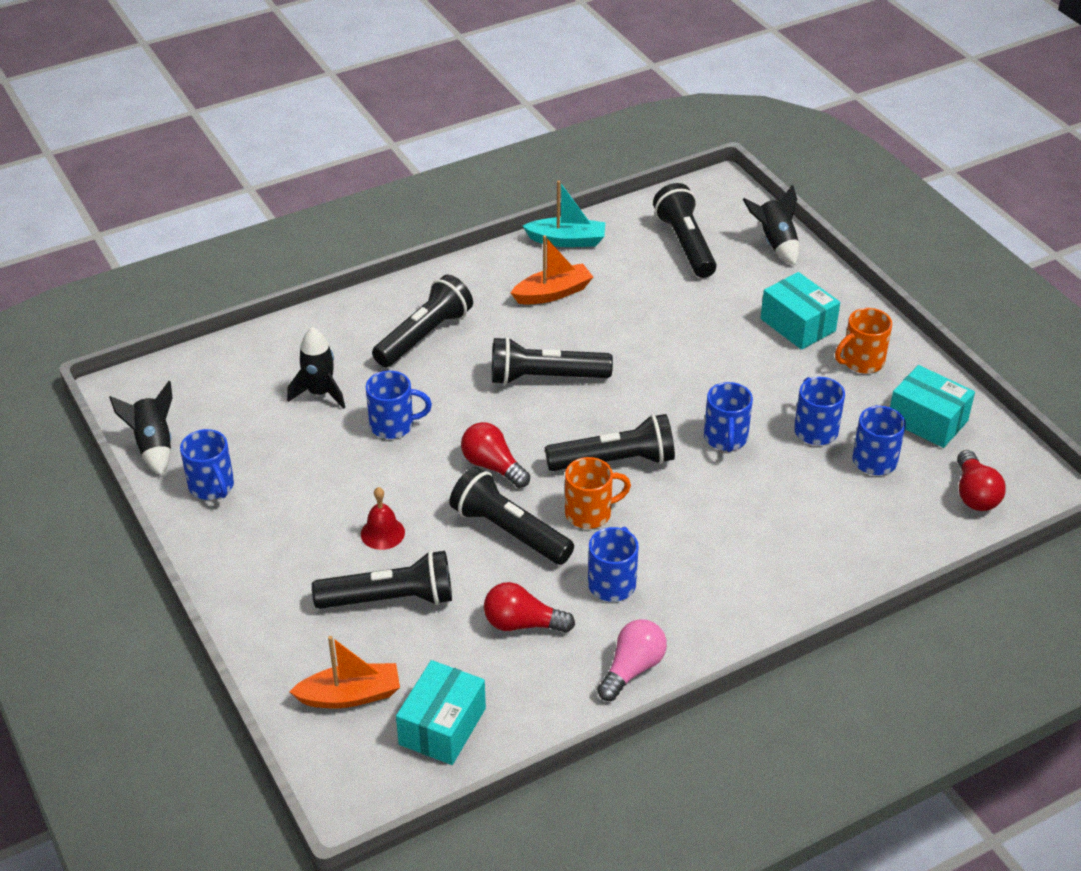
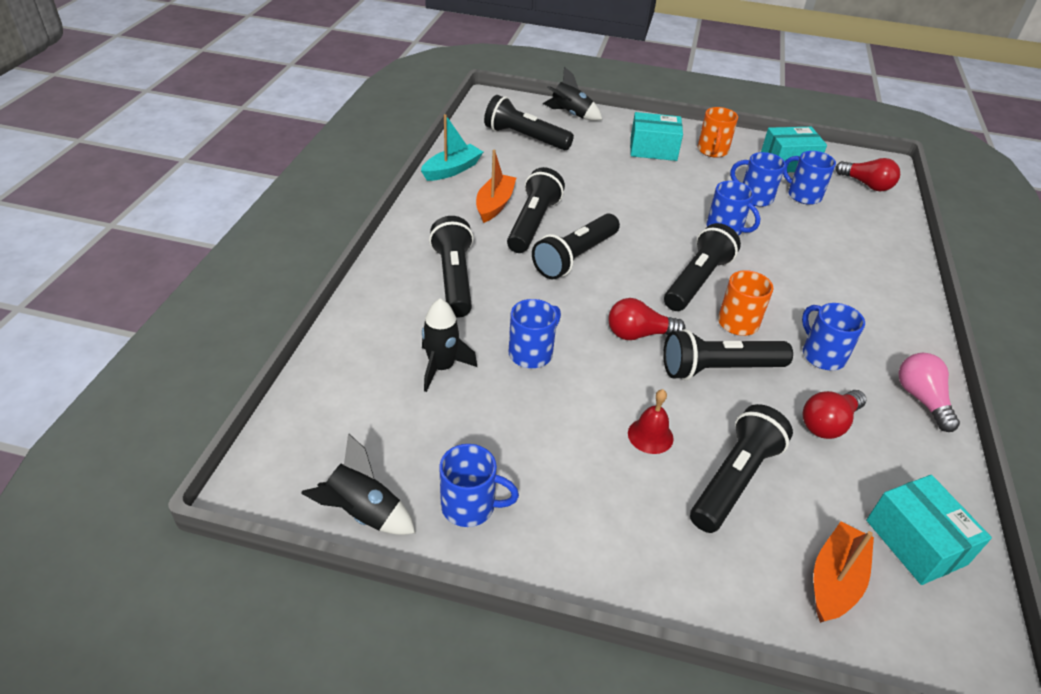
camera: 50 degrees left, 0 degrees up
none -> black flashlight [507,167,565,253]

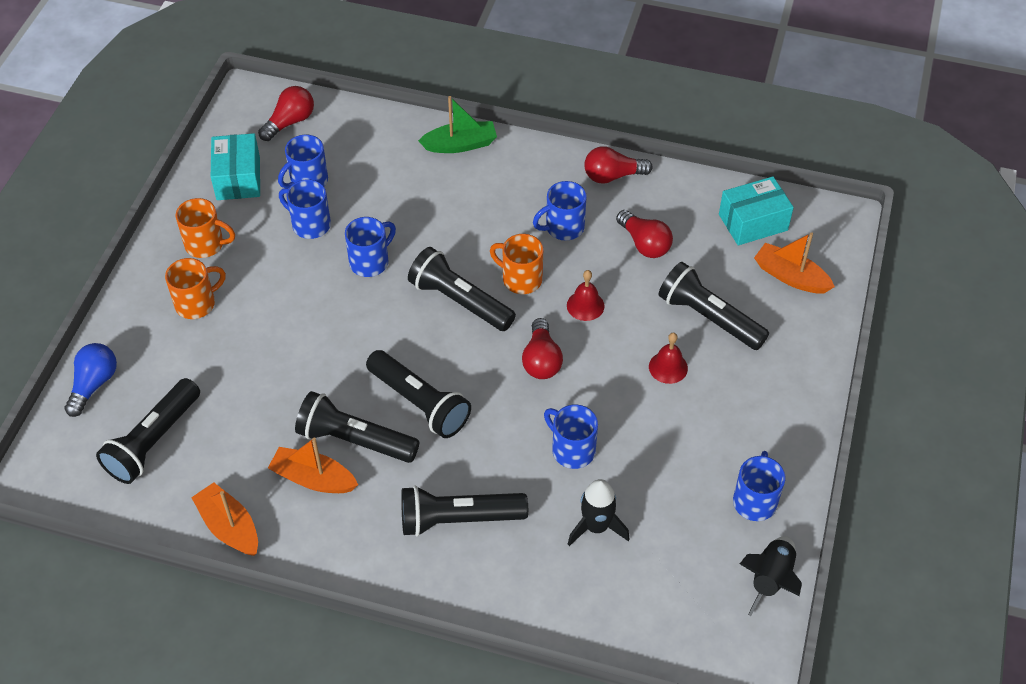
camera: 85 degrees left, 10 degrees up
turquoise boat [421,114,483,181] -> orange boat [191,482,258,556]
black rocket [543,67,602,121] -> blue light bulb [64,343,117,417]
turquoise box [630,112,683,161] -> orange mug [165,258,226,319]
black flashlight [663,329,793,380] -> red bell [567,270,605,321]
blue mug [730,152,786,207] -> blue mug turned 90 degrees clockwise [279,179,331,239]
pink light bulb [899,353,960,432] -> red light bulb [584,147,653,184]
none -> green boat [418,96,497,153]

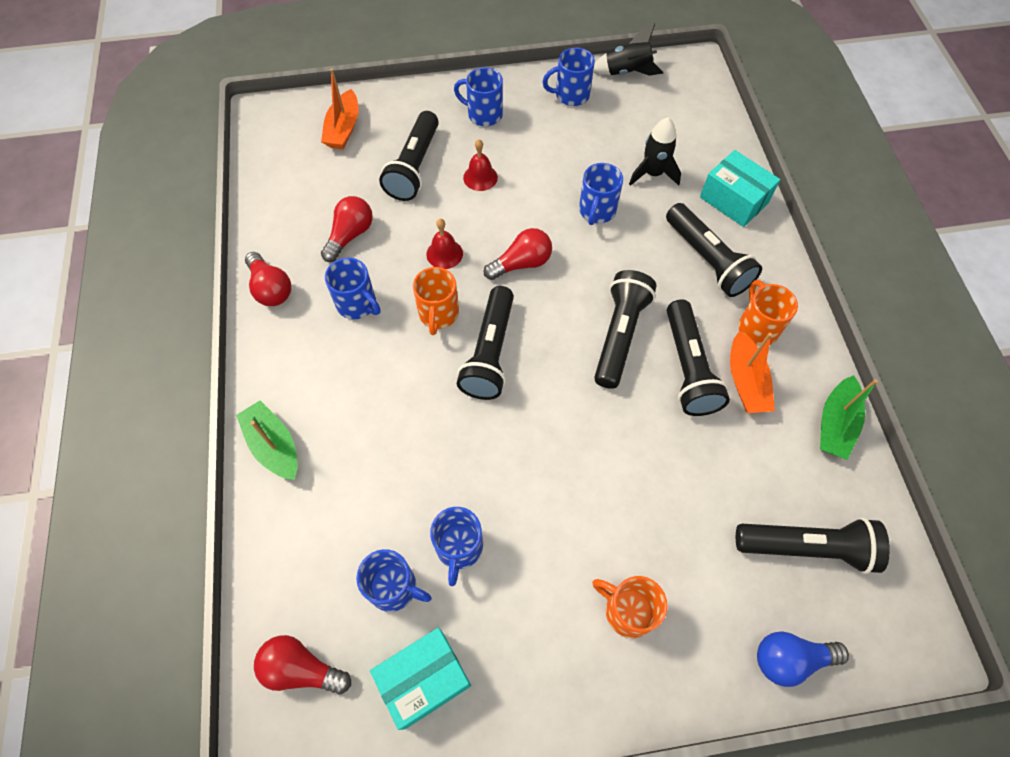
camera: 115 degrees left, 10 degrees up
orange mug [176,198,235,258] -> orange mug moved to [738,280,798,346]
orange boat [191,482,258,556] -> green boat [820,375,878,460]
blue mug [345,217,396,277] -> blue mug moved to [454,67,503,126]
turquoise box [719,176,794,245] -> turquoise box moved to [700,150,781,227]

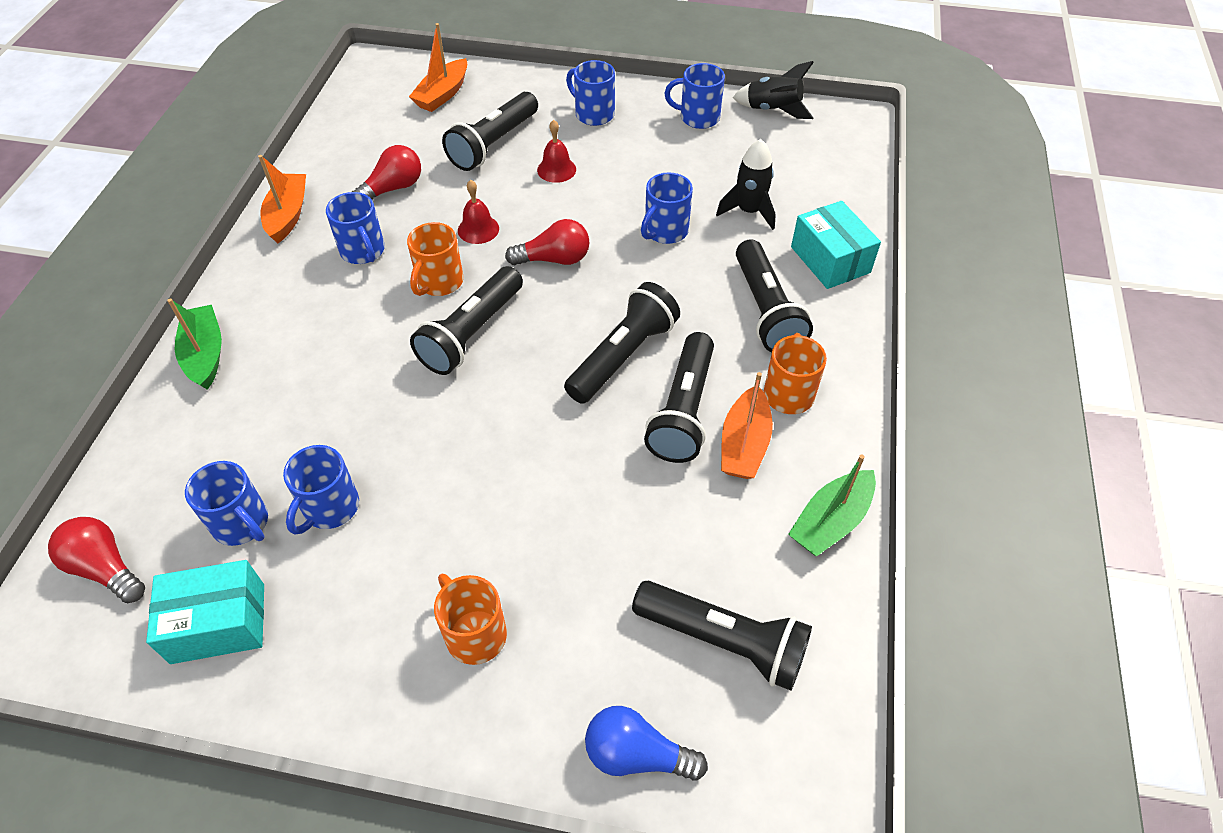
camera: 20 degrees right, 10 degrees down
red light bulb [245,252,291,306] -> orange boat [258,155,306,243]

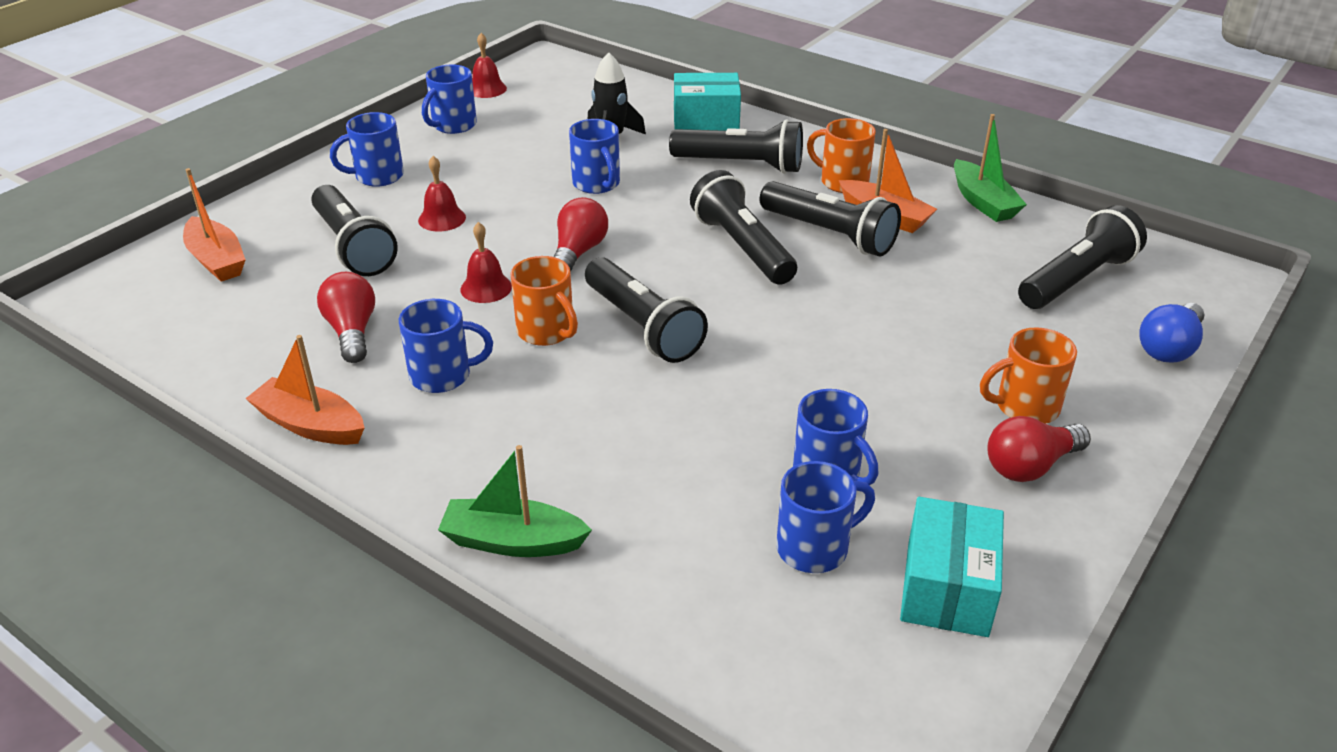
camera: 65 degrees left, 15 degrees down
red light bulb [48,517,145,603] -> red light bulb moved to [987,416,1091,482]
black rocket [733,61,814,119] -> red bell [472,33,507,98]

